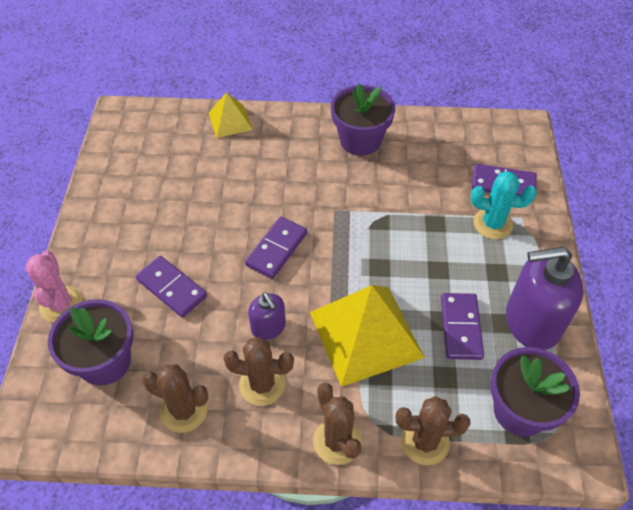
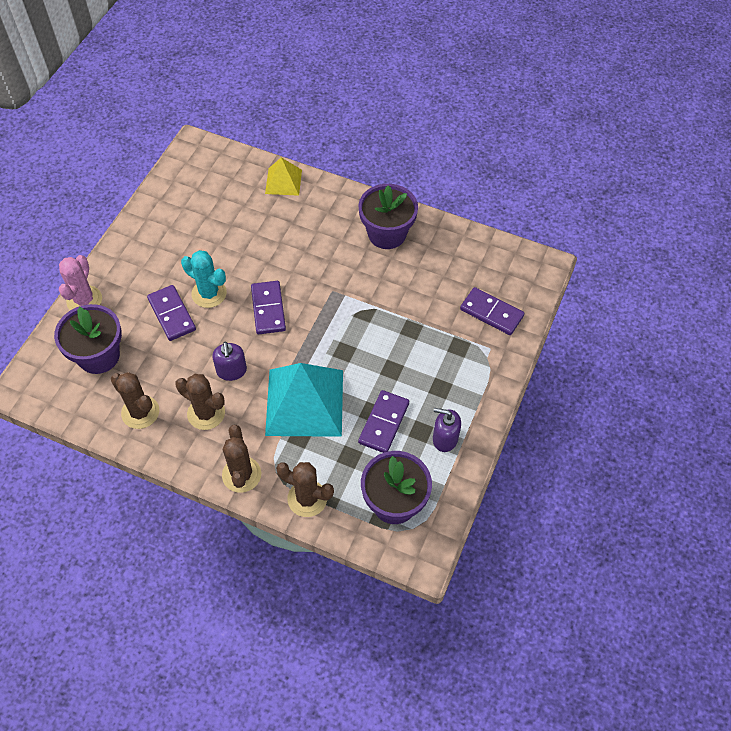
camera: 20 degrees right, 5 degrees up
purple domino [245,217,307,279] -> purple domino turned 60 degrees counterclockwise [251,281,286,334]
yellow pyramid [310,285,425,387] -> turquoise pyramid [265,363,343,437]
turquoise cactus [471,171,536,239] -> turquoise cactus moved to [181,250,227,308]
purple soap dispenser [506,247,584,350] -> purple soap dispenser [433,408,461,452], size x0.53

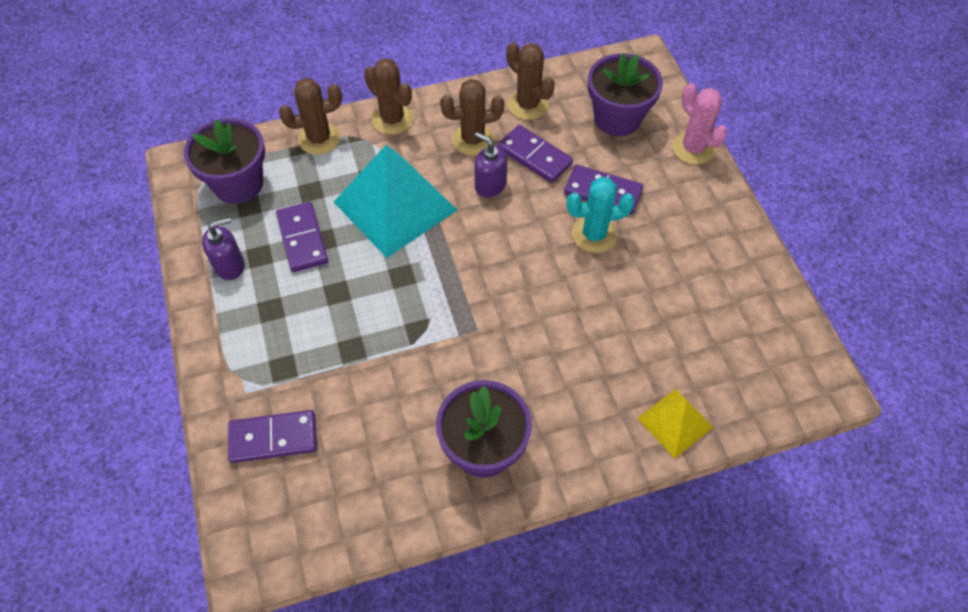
camera: 140 degrees right, 0 degrees up
brown cactus [110,372,159,429] -> brown cactus turned 45 degrees clockwise [506,42,555,120]
purple domino [251,281,286,334] -> purple domino moved to [498,125,573,183]

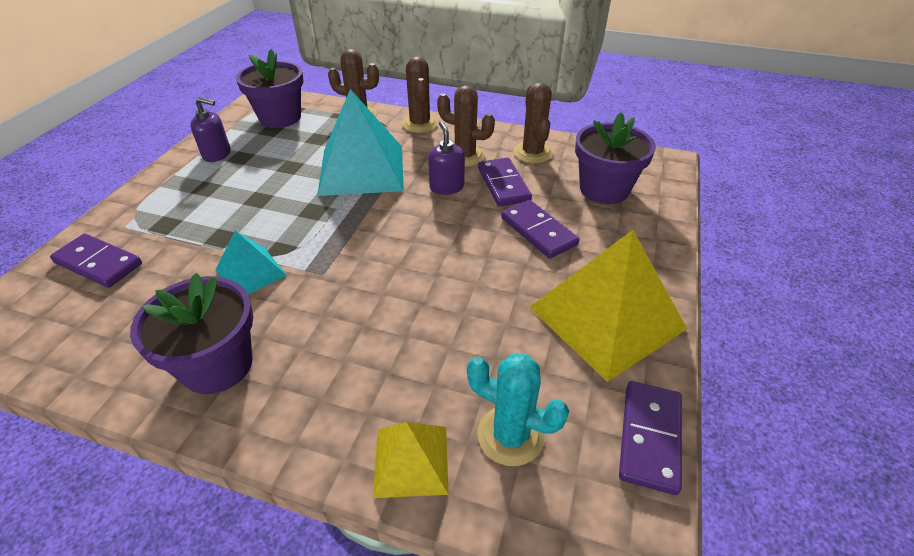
camera: 35 degrees right, 15 degrees down
purple domino [276,202,328,272] -> purple domino moved to [619,381,682,495]
turquoise cactus [567,177,635,253] -> turquoise cactus moved to [467,354,569,466]
pink cactus [672,83,728,165] -> none
none -> turquoise pyramid [216,231,287,294]
none -> yellow pyramid [529,230,687,382]

